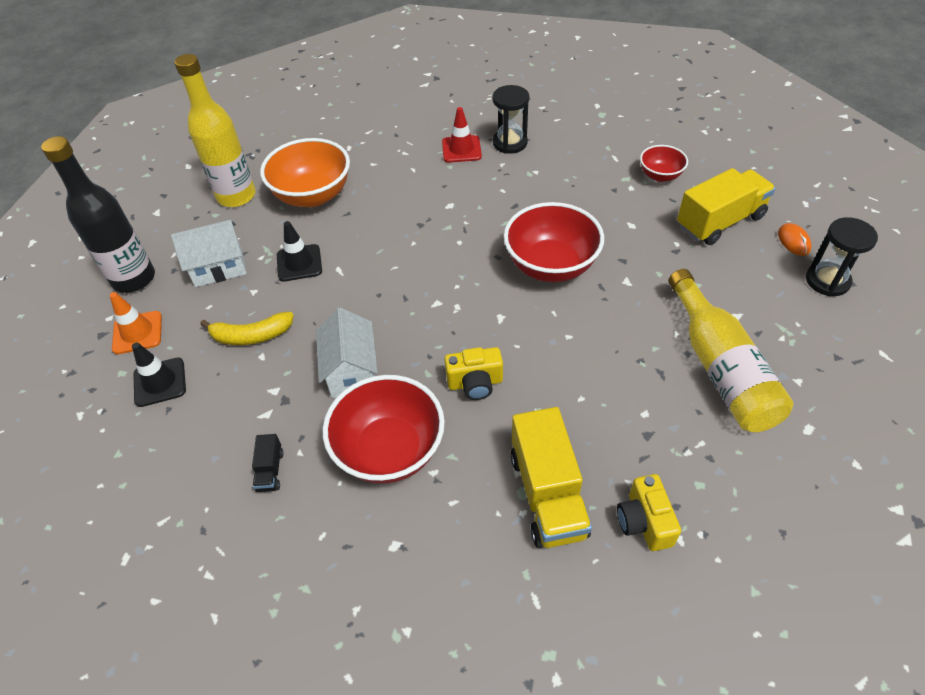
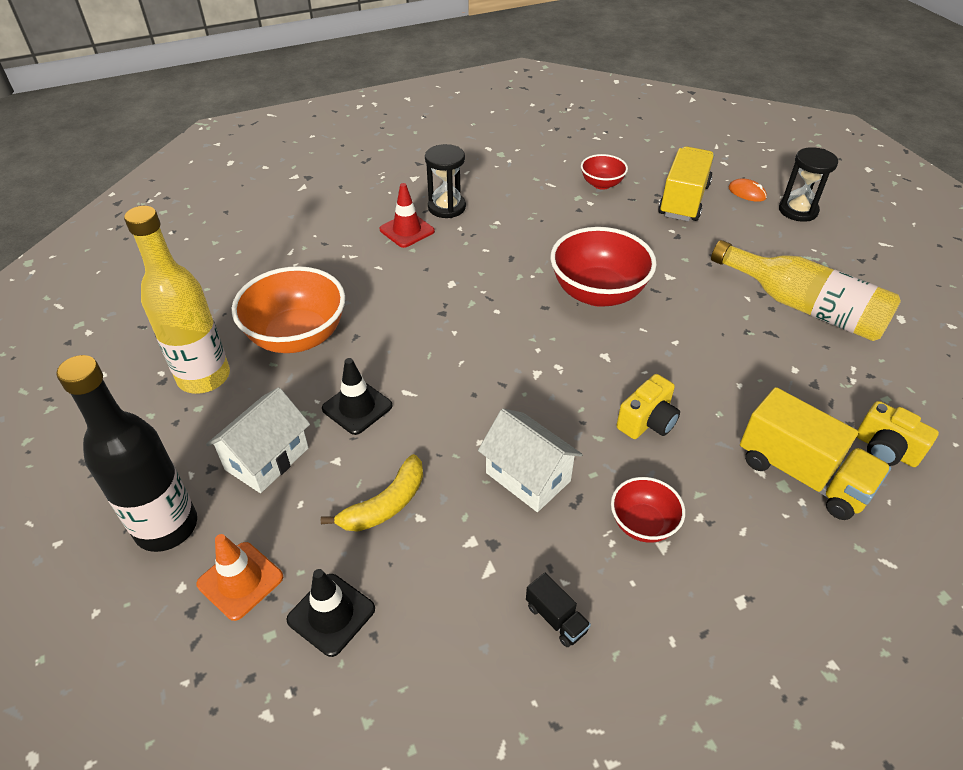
camera: 40 degrees left, 5 degrees down
red bowl [323,375,445,484] -> red bowl [611,477,685,543], size x0.54

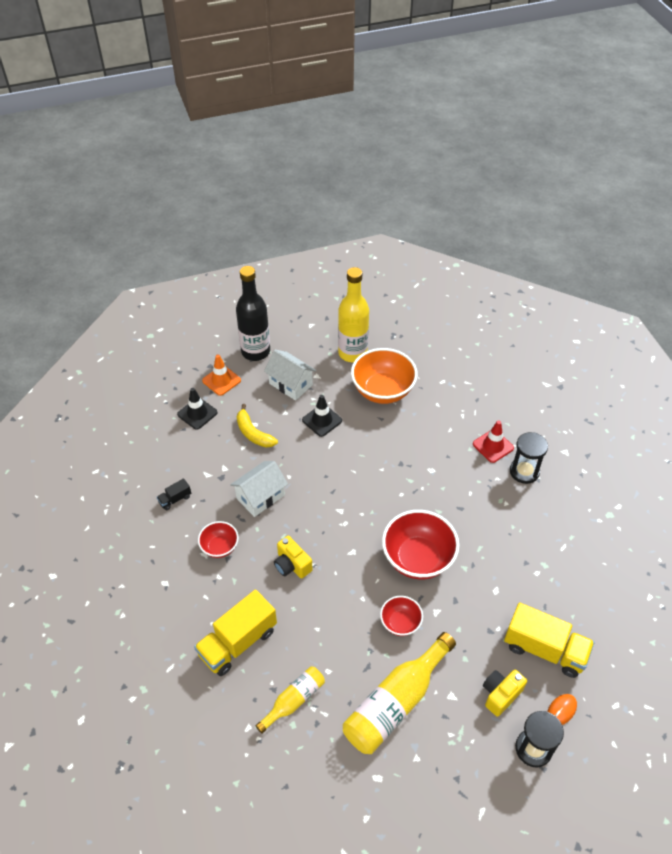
camera: 95 degrees right, 5 degrees up
red bowl [581,154,628,190] -> red bowl moved to [380,596,423,636]
yellow camera [857,401,939,467] -> yellow camera moved to [483,670,527,717]
none -> yellow bottle [255,667,325,734]

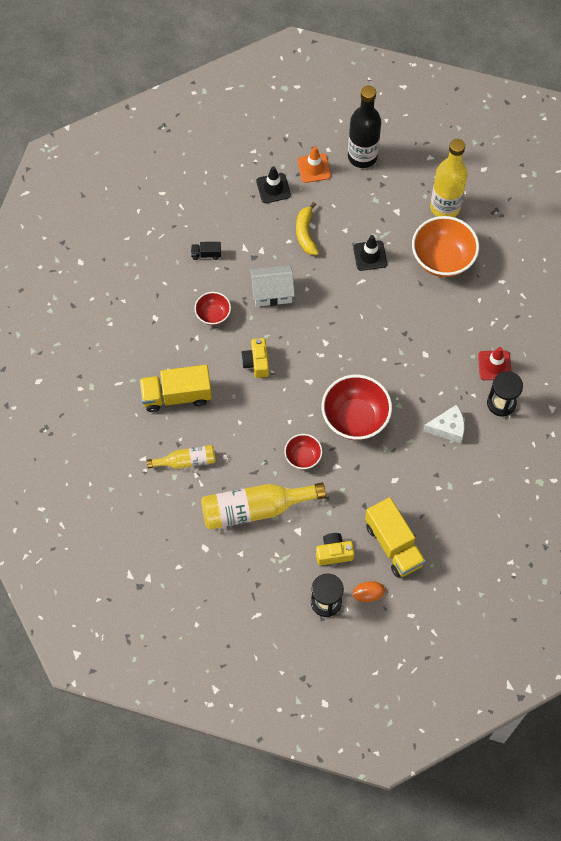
camera: 35 degrees right, 15 degrees up
white house [264,350,316,401] -> none
none -> white cheese [423,404,464,443]

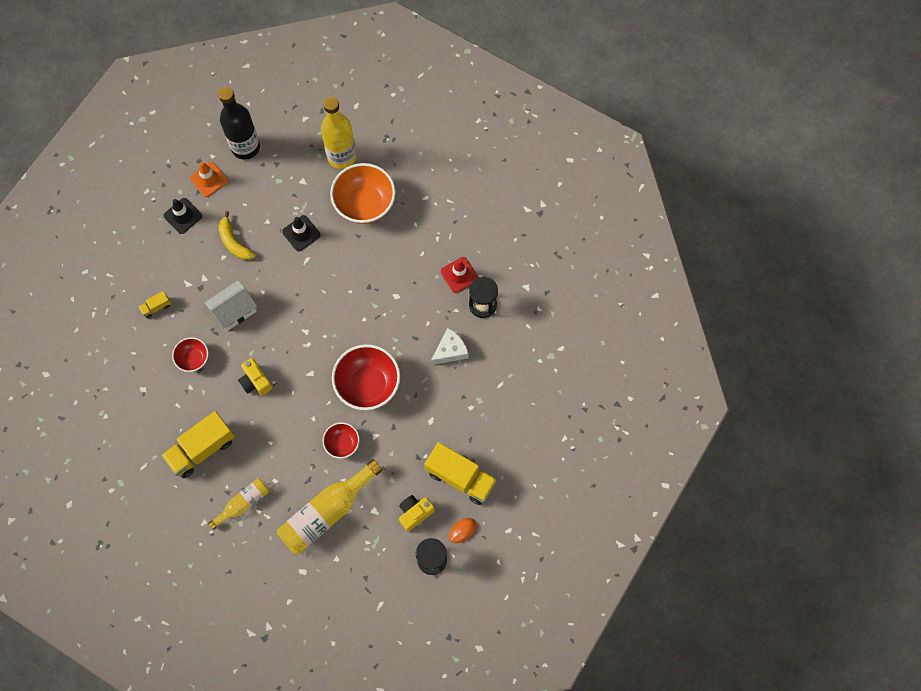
camera: 30 degrees left, 5 degrees up
black truck [191,242,221,260] -> yellow truck [139,291,171,318]

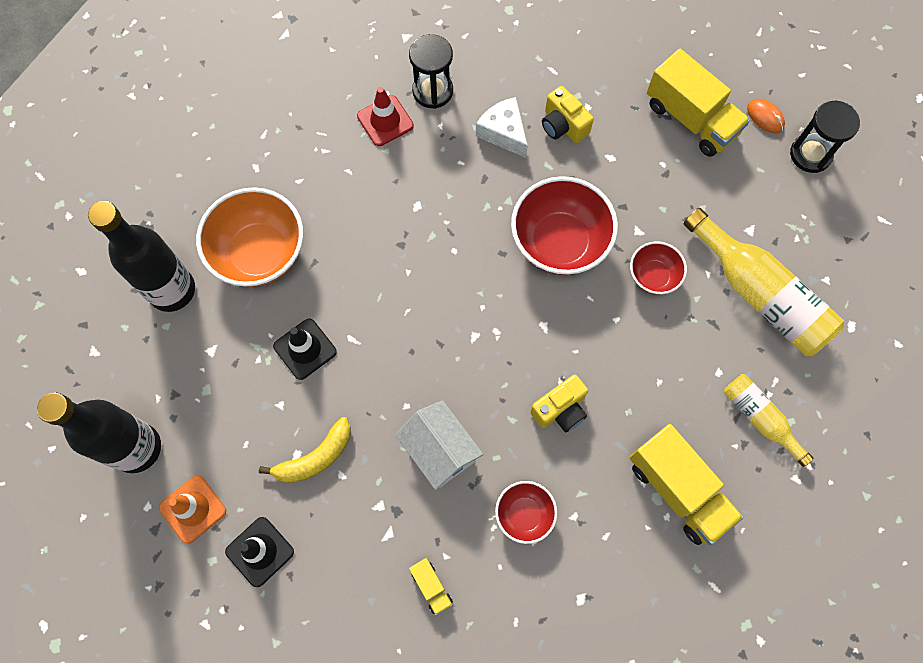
camera: 90 degrees left, 0 degrees up
yellow bottle [321,97,357,169] -> black bottle [88,201,195,312]
yellow camera [399,495,435,532] -> yellow camera moved to [542,86,594,143]
yellow truck [425,442,497,505] -> yellow truck turned 105 degrees clockwise [647,49,750,157]

